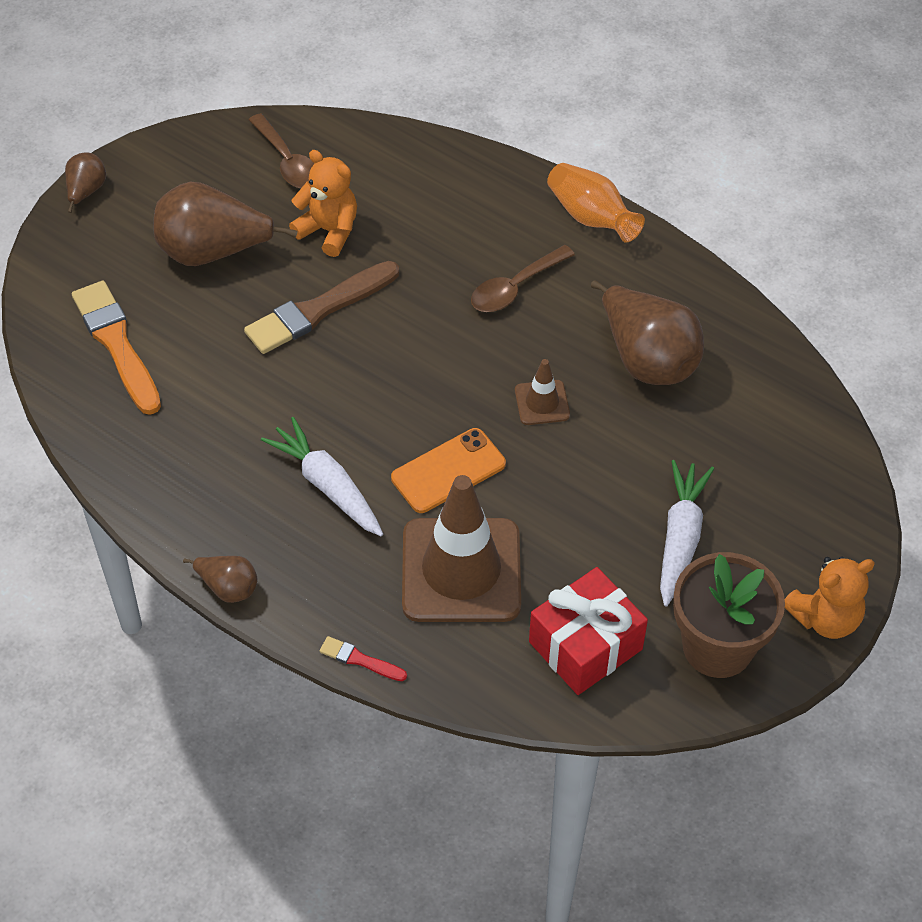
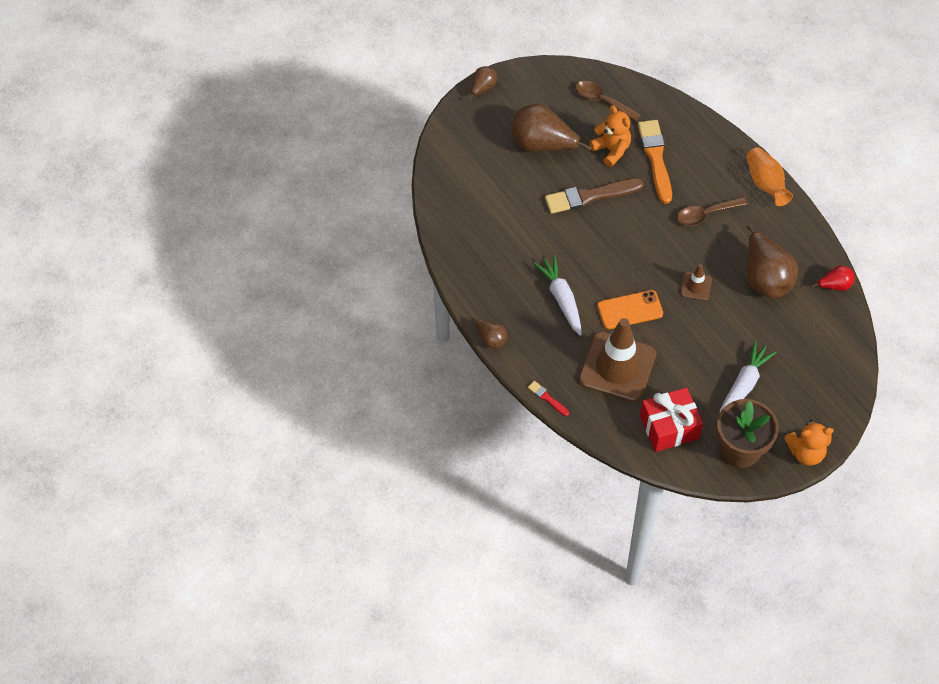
camera: 20 degrees right, 5 degrees up
orange brush [72,281,161,415] -> orange brush moved to [638,120,672,204]
brown spoon [249,113,315,189] -> brown spoon turned 135 degrees clockwise [576,81,641,121]
none -> red pear [812,265,855,291]

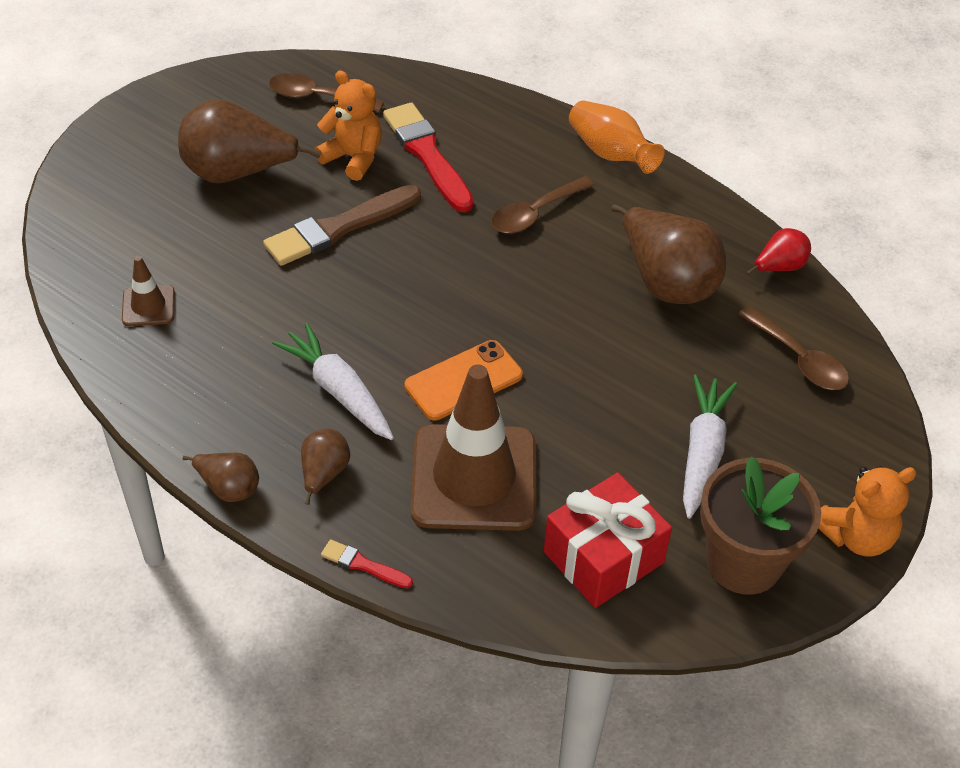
camera: 20 degrees left, 10 degrees down
brown pear [469,66,497,100] -> brown pear moved to [301,428,350,505]
orange brush [638,120,672,204] -> red brush [383,102,474,213]
brown traffic cone [680,264,712,301] -> brown traffic cone moved to [122,256,175,326]
none -> brown spoon [738,306,849,390]

